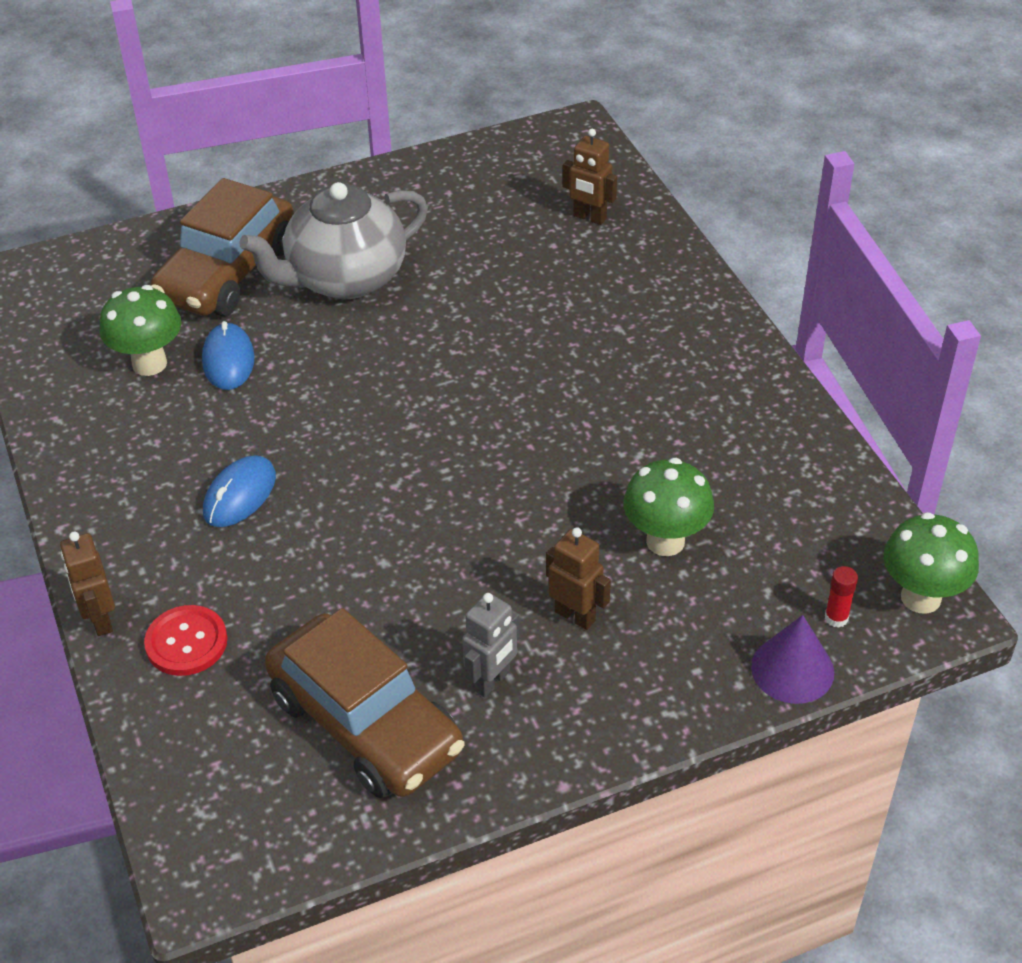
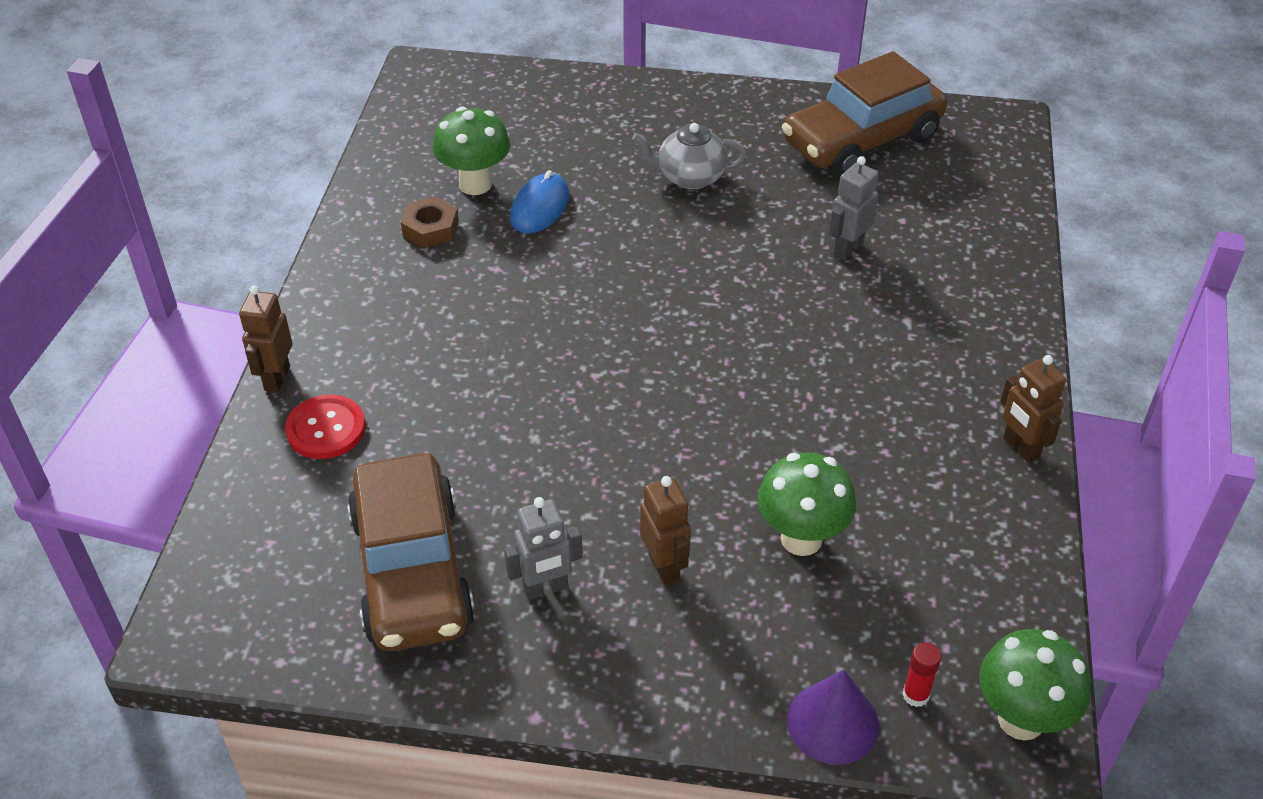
camera: 30 degrees right, 0 degrees up
brown car [151,178,294,316] -> brown car moved to [782,51,947,176]
blue mouse [203,455,276,527] -> none
grey teapot [239,182,428,299] -> grey teapot [632,123,747,189], size x0.57
brown robot [563,129,617,225] -> brown robot moved to [1000,355,1066,463]
none -> brown nut [401,196,459,248]
none -> grey robot [829,156,878,260]

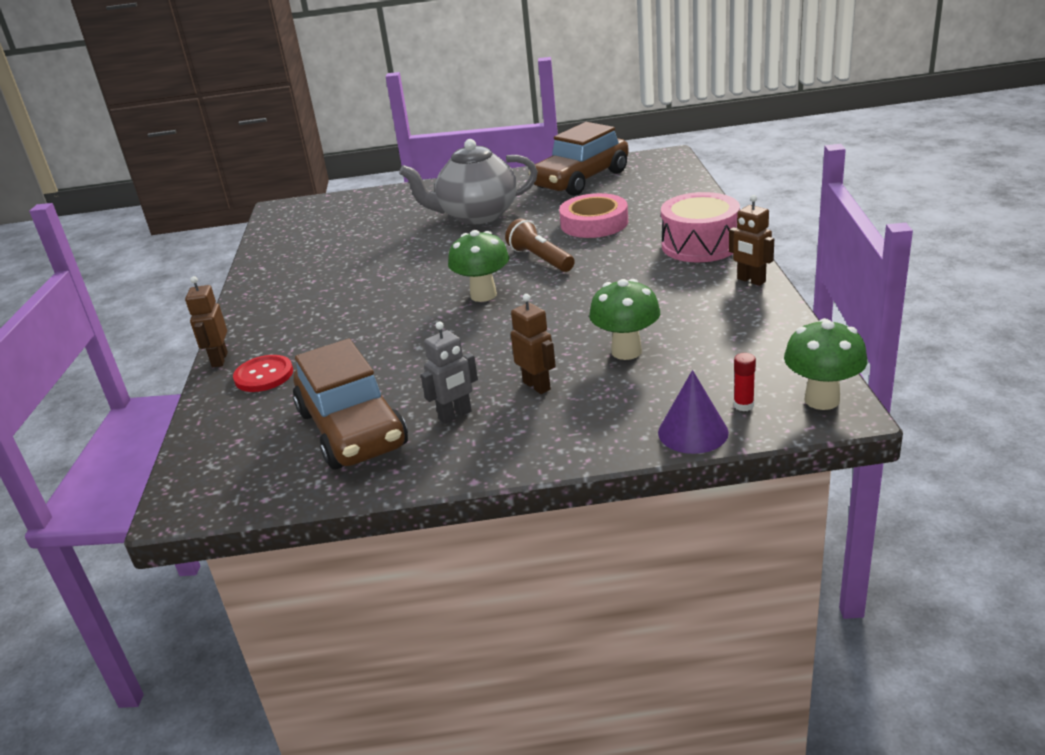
camera: 10 degrees left, 15 degrees down
brown nut [401,196,459,248] -> none
green mushroom [433,107,510,195] -> green mushroom moved to [448,230,509,302]
blue mouse [510,170,569,234] -> none
grey teapot [632,123,747,189] -> grey teapot [399,139,538,224], size x1.76
grey robot [829,156,878,260] -> pink tape [559,193,628,238]
none -> brown flashlight [505,218,575,272]
none -> pink drum [661,192,740,262]

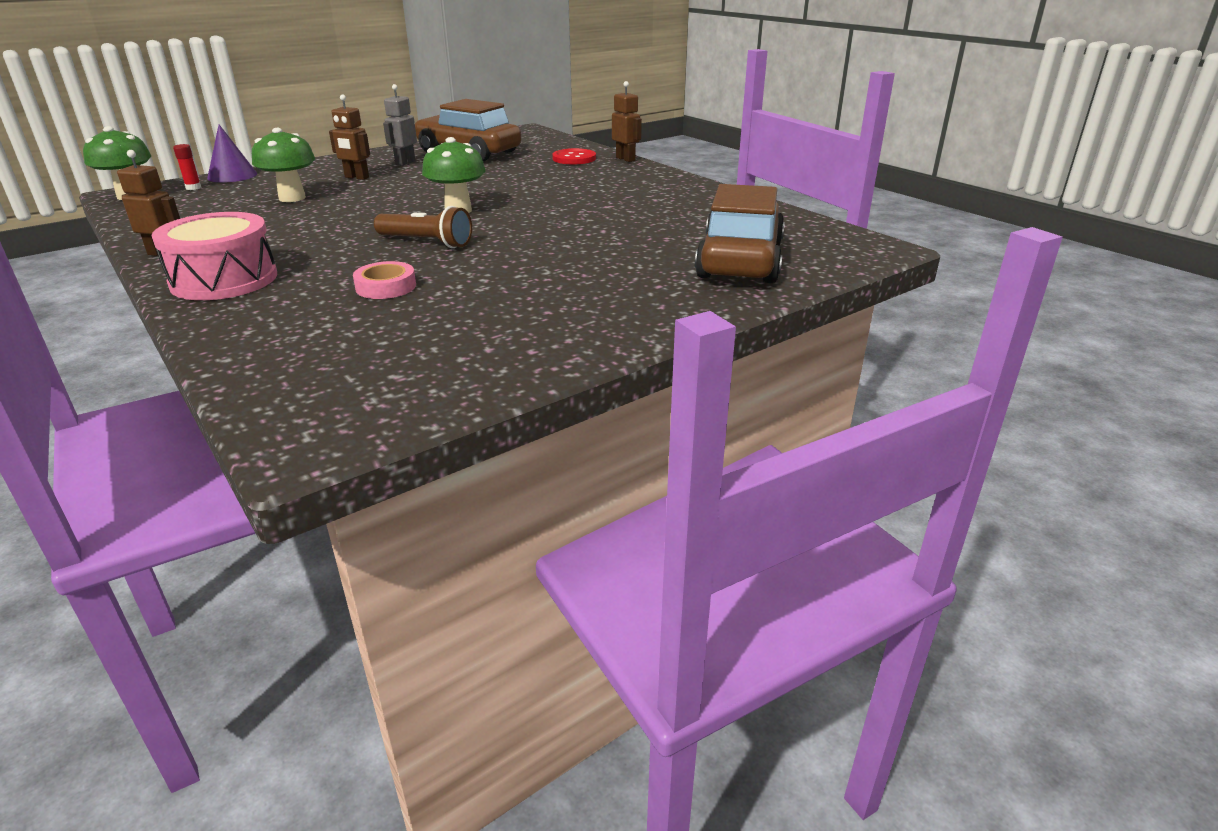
camera: 145 degrees right, 0 degrees up
grey teapot [399,139,538,224] -> none
brown car [529,122,629,196] -> brown car moved to [695,184,785,283]
pink tape [559,193,628,238] -> pink tape [353,261,416,299], size x0.60

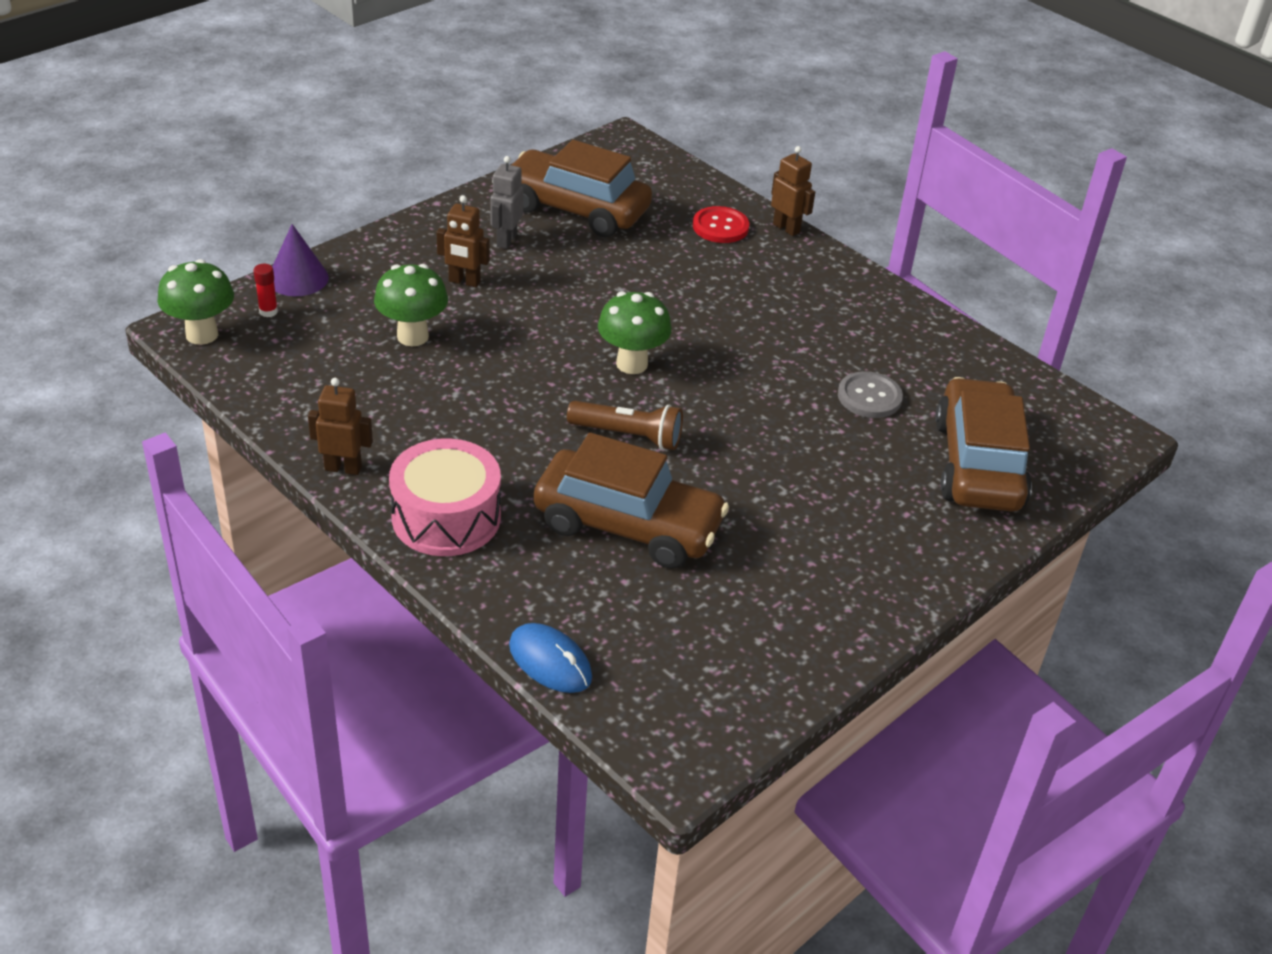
camera: 10 degrees left, 10 degrees up
pink tape [353,261,416,299] -> brown car [534,433,729,569]
none -> blue mouse [509,623,592,693]
none -> grey button [838,371,903,418]

